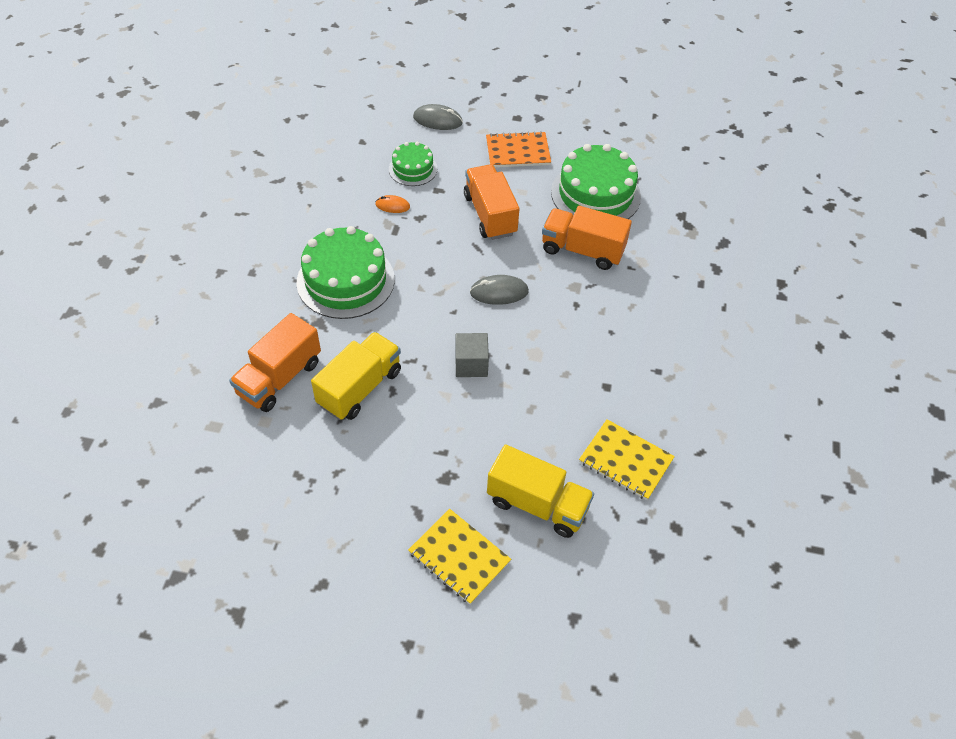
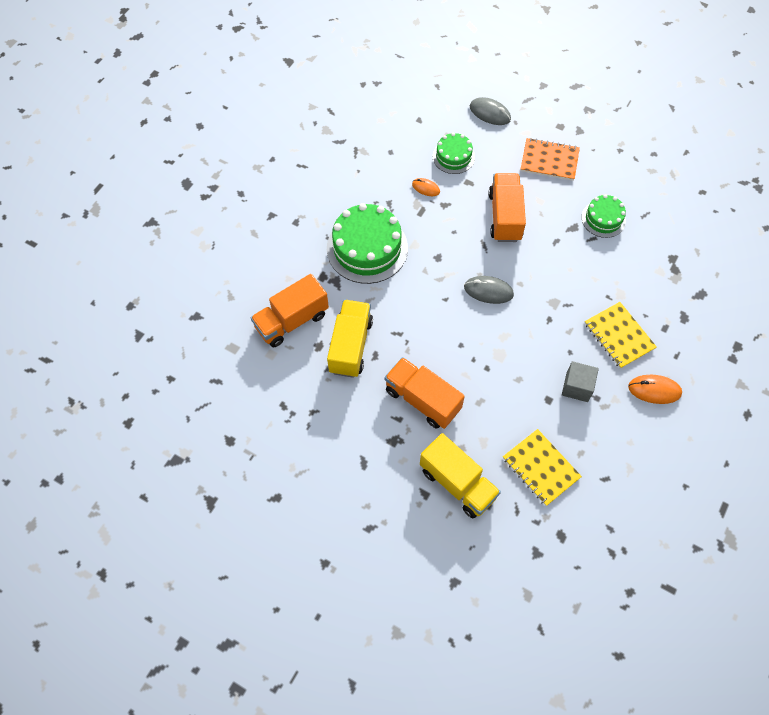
camera: 20 degrees right, 10 degrees up
yellow truck [311,332,401,420] -> yellow truck turned 45 degrees counterclockwise [327,299,373,378]
yellow notebook [408,509,511,604] -> yellow notebook moved to [585,302,657,369]
grey cube [455,333,489,377] -> grey cube moved to [562,361,599,402]
orange truck [542,206,632,270] -> orange truck moved to [385,357,465,429]
green cake [551,144,641,219] -> green cake [582,194,626,238], size x0.55
none -> orange mouse [628,375,682,404]

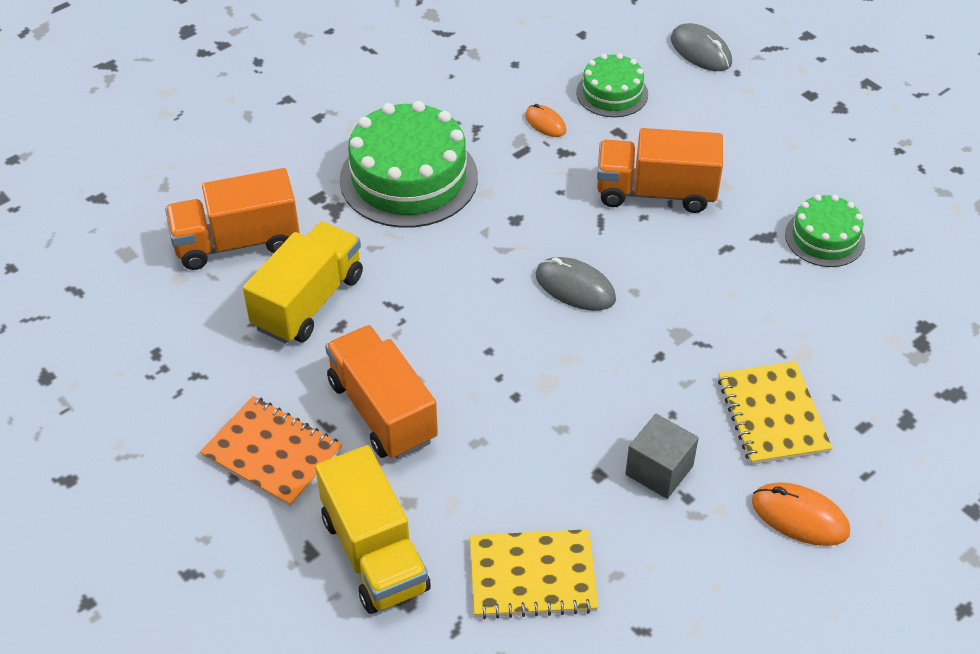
camera: 20 degrees right, 15 degrees down
orange truck [489,173,526,242] -> orange truck turned 105 degrees counterclockwise [597,128,723,213]
yellow notebook [503,429,582,506] -> yellow notebook turned 75 degrees counterclockwise [470,529,599,619]
orange notebook [520,138,580,181] -> orange notebook moved to [200,396,342,507]

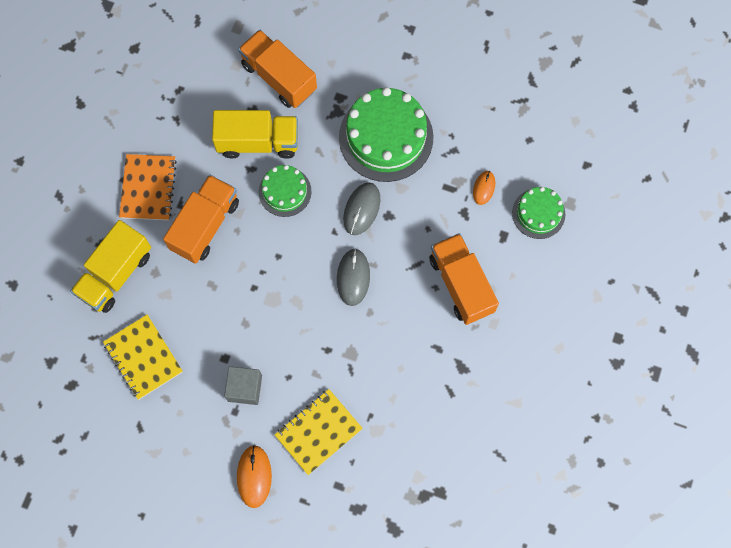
camera: 60 degrees right, 25 degrees up
grey mouse [671,23,732,71] -> grey mouse moved to [343,182,380,235]
green cake [785,195,865,267] -> green cake moved to [259,165,311,217]

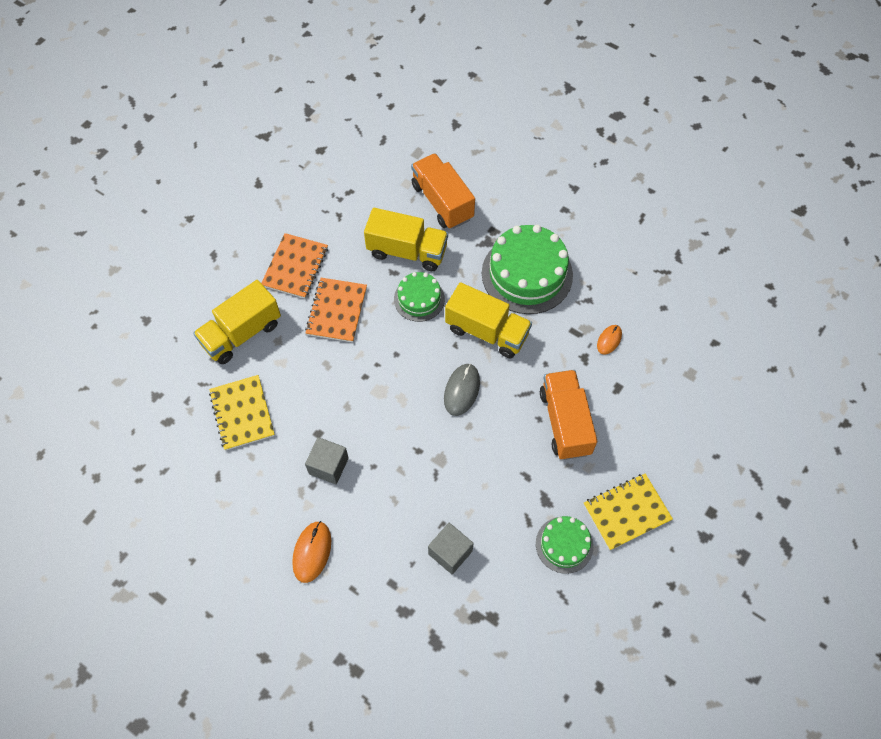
camera: 15 degrees right, 10 degrees down
orange truck [163,175,239,264] -> orange notebook [305,278,367,342]
yellow notebook [275,389,363,475] -> yellow notebook moved to [584,473,673,550]
grey mouse [343,182,380,235] -> yellow truck [445,282,532,358]
green cake [512,187,565,239] -> green cake moved to [536,516,594,574]
none -> grey cube [428,523,474,574]

